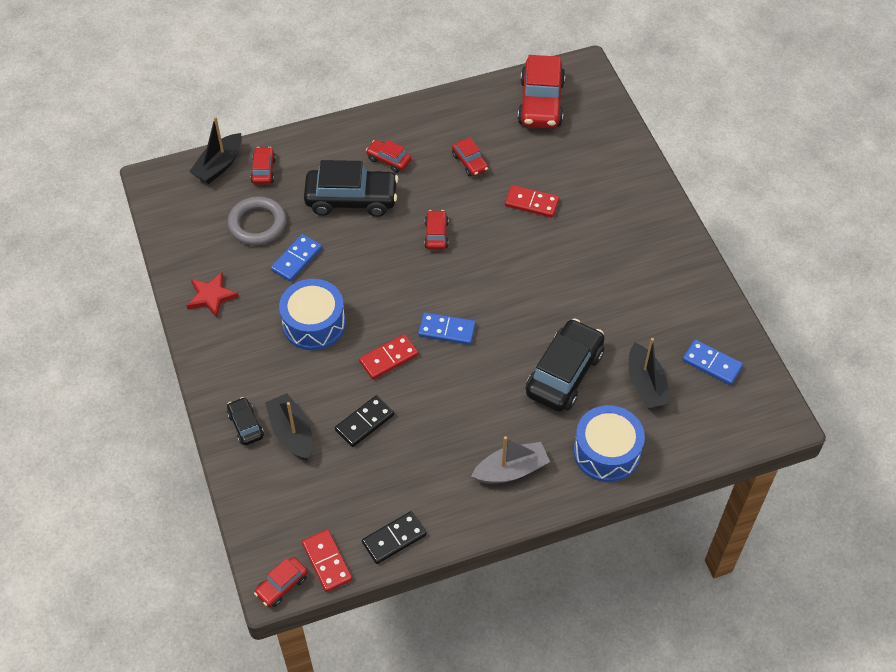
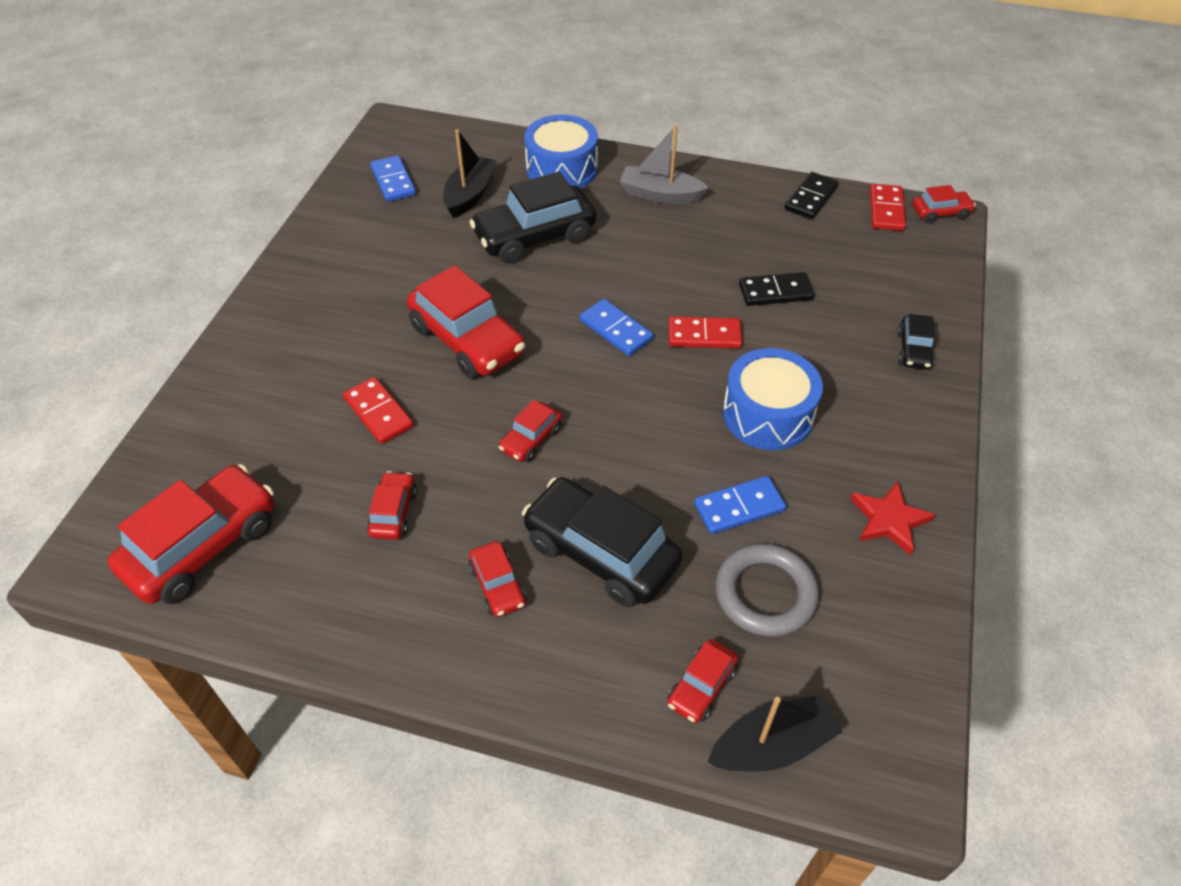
camera: 145 degrees left, 5 degrees down
black boat [265,393,312,460] -> none
black domino [362,511,426,564] -> black domino turned 60 degrees counterclockwise [784,172,838,219]
none -> red car [407,265,525,379]

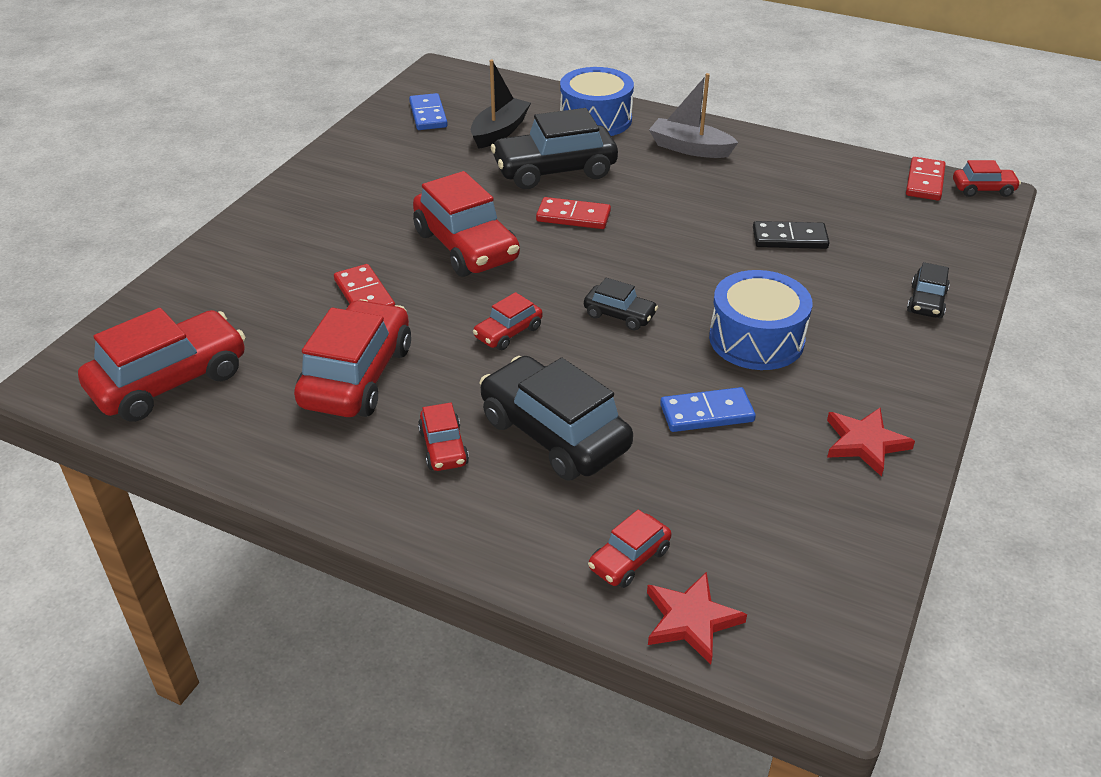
camera: 10 degrees right, 10 degrees down
red car [367,471,417,540] -> red car [294,299,411,417], size x2.02
blue domino [580,299,654,356] -> none
red domino [669,316,742,348] -> red domino moved to [536,197,611,229]
black boat [708,695,842,772] -> red star [647,572,747,665]
grey ring [715,543,819,637] -> none
black domino [784,172,838,219] -> none
none -> black car [584,278,658,331]

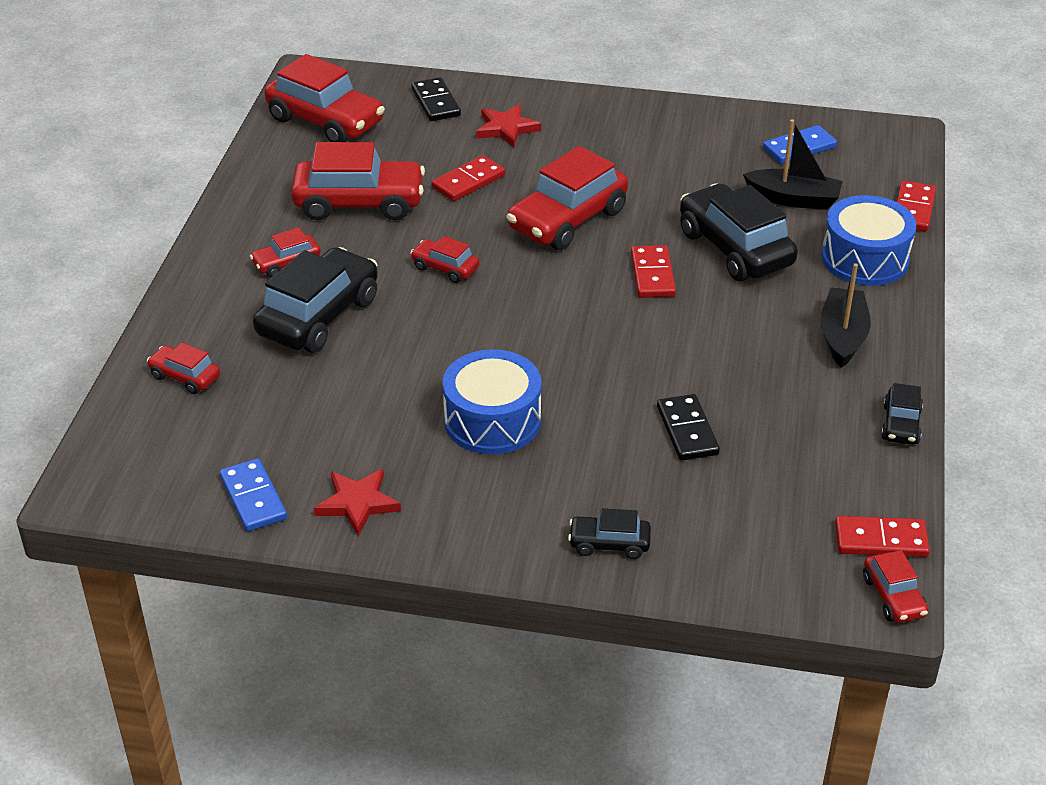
camera: 75 degrees right, 0 degrees up
black car [584,278,658,331] -> black car moved to [881,383,923,445]
red star [647,572,747,665] -> red star moved to [476,104,541,147]
grey boat [649,73,739,158] -> black boat [820,263,871,368]
blue domino [660,387,756,432] -> blue domino moved to [219,458,287,532]
none -> black domino [411,77,461,121]
none -> red domino [897,181,936,231]

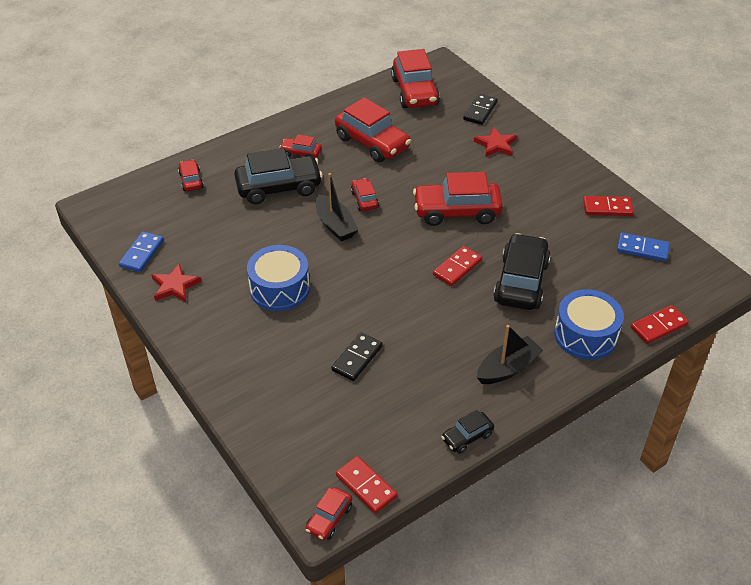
camera: 45 degrees right, 5 degrees up
red domino [431,155,505,201] -> red domino moved to [583,196,634,216]
black car [568,508,651,559] -> none
black boat [743,119,843,210] -> black boat moved to [316,173,359,241]

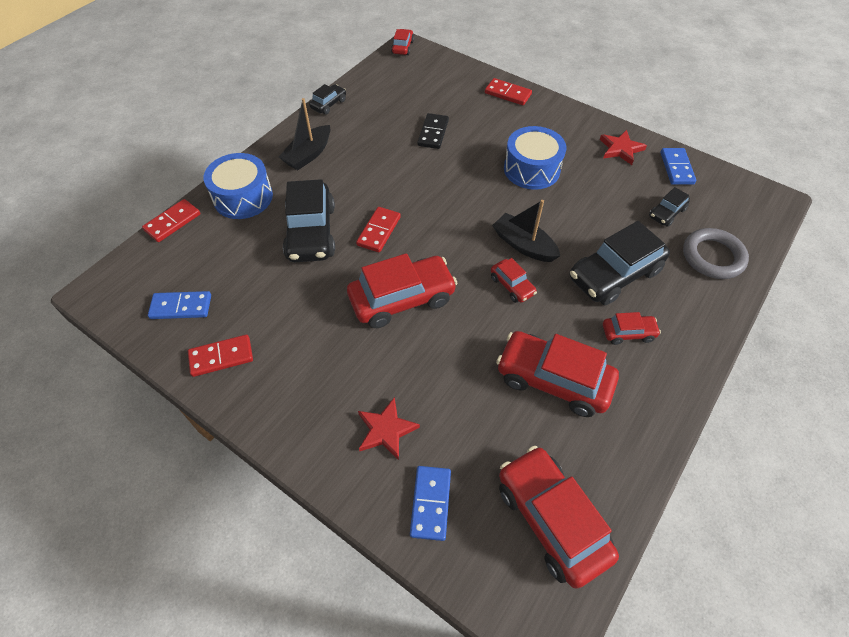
camera: 160 degrees right, 10 degrees up
red car [178,160,204,191] -> grey ring [683,228,749,279]
red domino [336,456,397,514] -> red domino moved to [485,78,532,105]
black domino [463,94,498,125] -> blue domino [410,466,451,541]
none -> black car [649,187,690,227]

